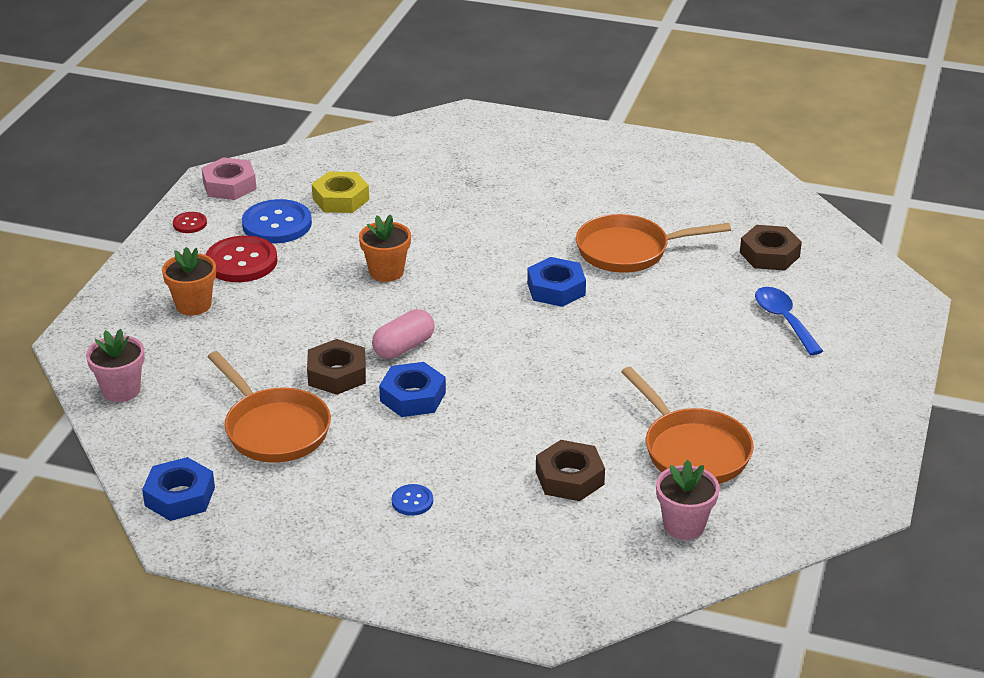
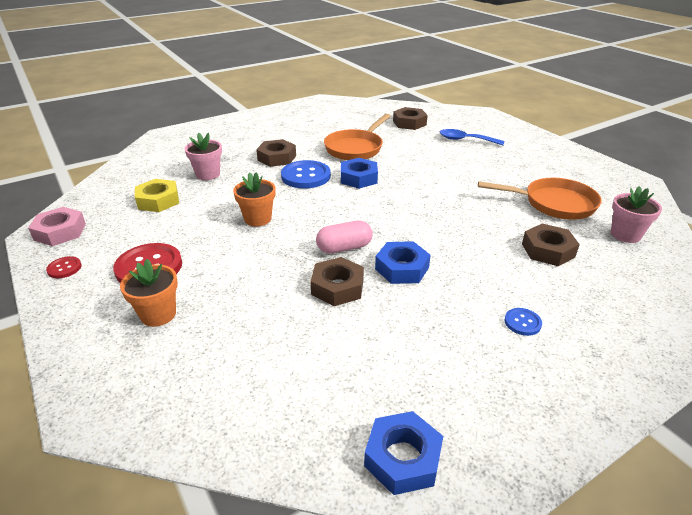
camera: 50 degrees left, 0 degrees up
pink flower pot [86,329,145,402] -> pink flower pot moved to [185,133,222,180]
orange pan [208,351,331,463] -> none
blue button [242,199,312,243] -> blue button moved to [281,160,331,189]
pink capsule [372,309,435,359] -> pink capsule turned 75 degrees clockwise [316,221,373,254]
none -> brown nut [256,139,296,167]

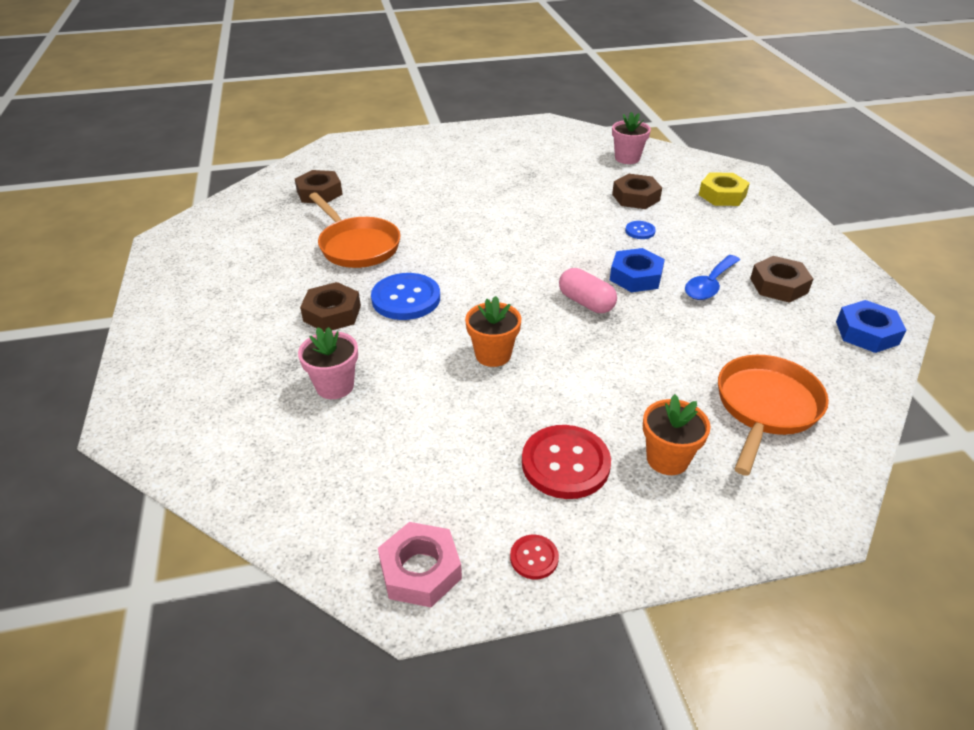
camera: 70 degrees left, 5 degrees up
yellow nut [135,179,179,212] -> yellow nut moved to [699,172,750,206]
brown nut [310,257,364,306] -> brown nut moved to [750,256,813,303]
pink capsule [316,221,373,254] -> pink capsule turned 45 degrees counterclockwise [559,268,617,313]
blue nut [341,158,378,189] -> none
blue spoon [440,129,504,145] -> blue spoon moved to [685,255,740,300]
orange pan [478,178,602,220] -> orange pan moved to [718,355,829,476]
blue button [505,308,542,336] -> blue button moved to [625,221,656,239]

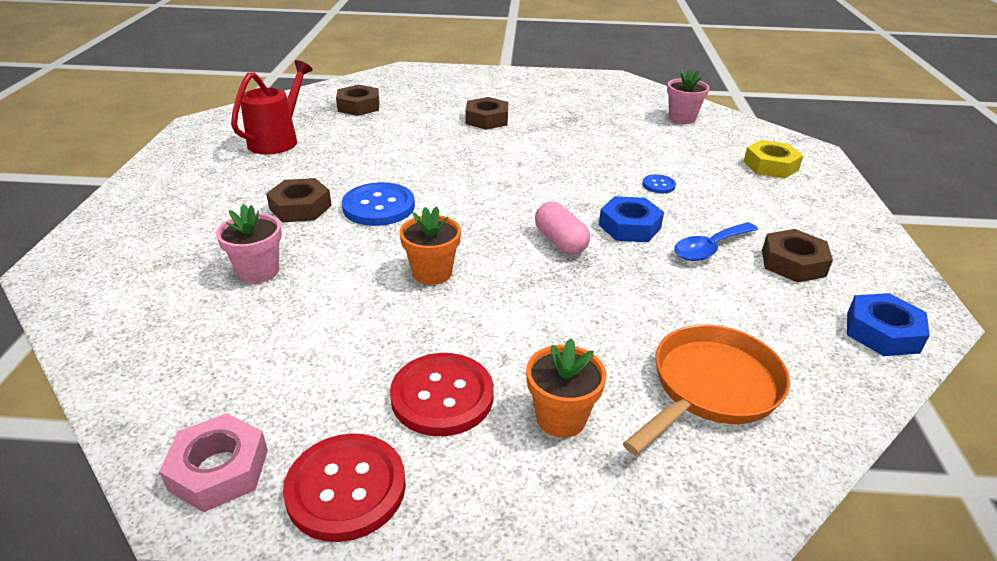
camera: 15 degrees right, 5 degrees down
orange pan [309,193,400,268] -> none
red button [510,535,559,579] -> red button [283,433,406,542], size x2.05
brown nut [612,174,662,209] -> brown nut moved to [465,97,508,130]
none -> red watering can [231,60,313,155]

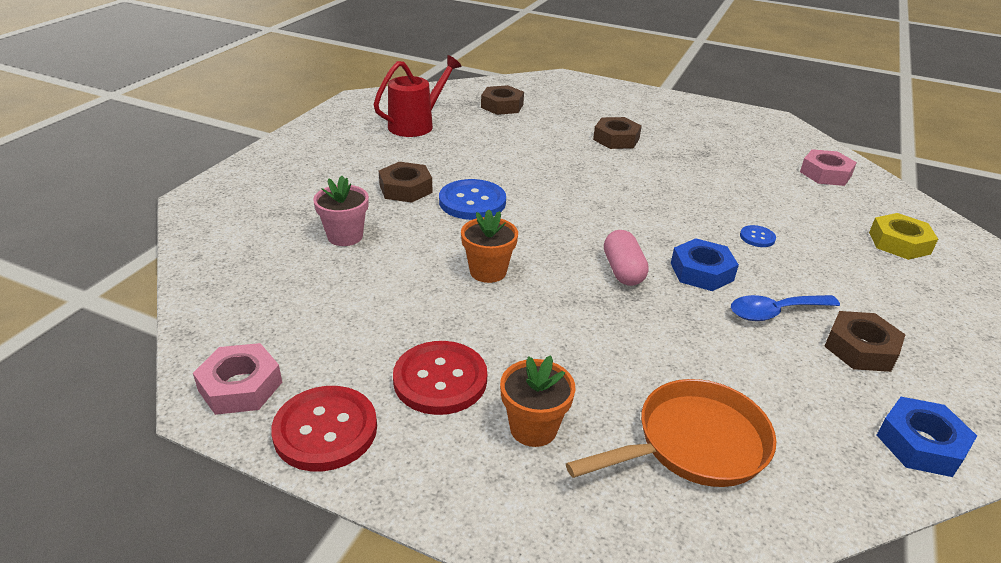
camera: 20 degrees right, 0 degrees up
pink flower pot [667,69,710,124] -> pink nut [800,149,857,186]

